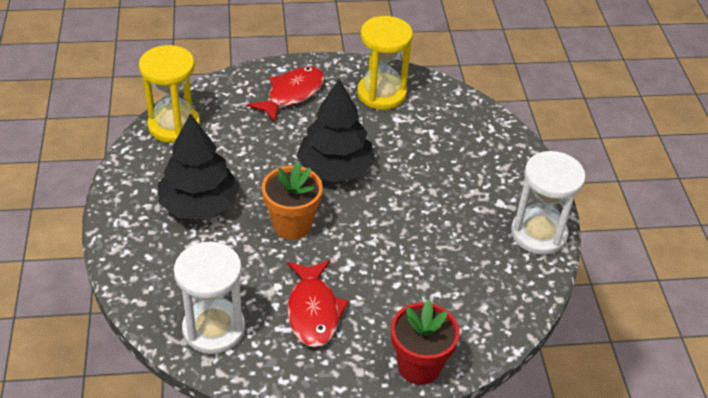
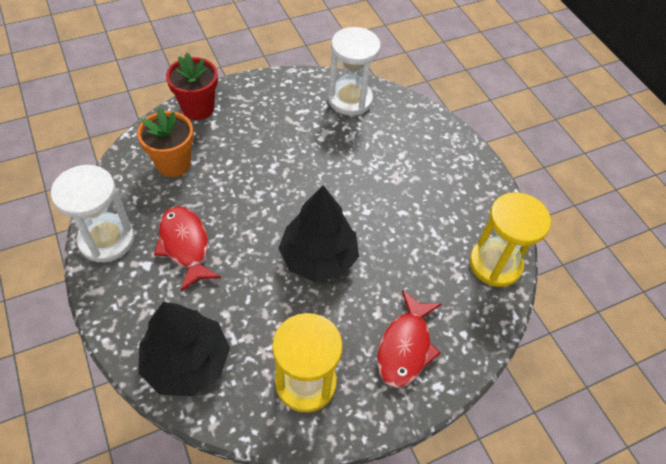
camera: 160 degrees right, 10 degrees up
black tree [158,114,240,219] -> black tree moved to [138,302,230,396]
orange flower pot [262,162,323,240] -> orange flower pot moved to [137,107,194,177]
red fish [287,260,349,347] -> red fish moved to [154,206,221,292]

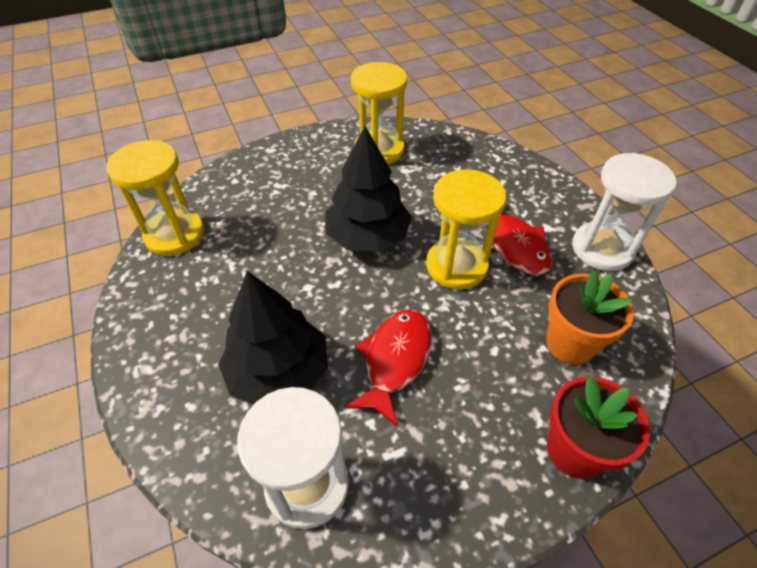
camera: 175 degrees left, 5 degrees down
black tree [138,302,230,396] -> black tree moved to [218,271,328,405]
red fish [377,290,442,388] -> red fish moved to [345,310,432,428]
none -> yellow hourglass [426,169,506,290]

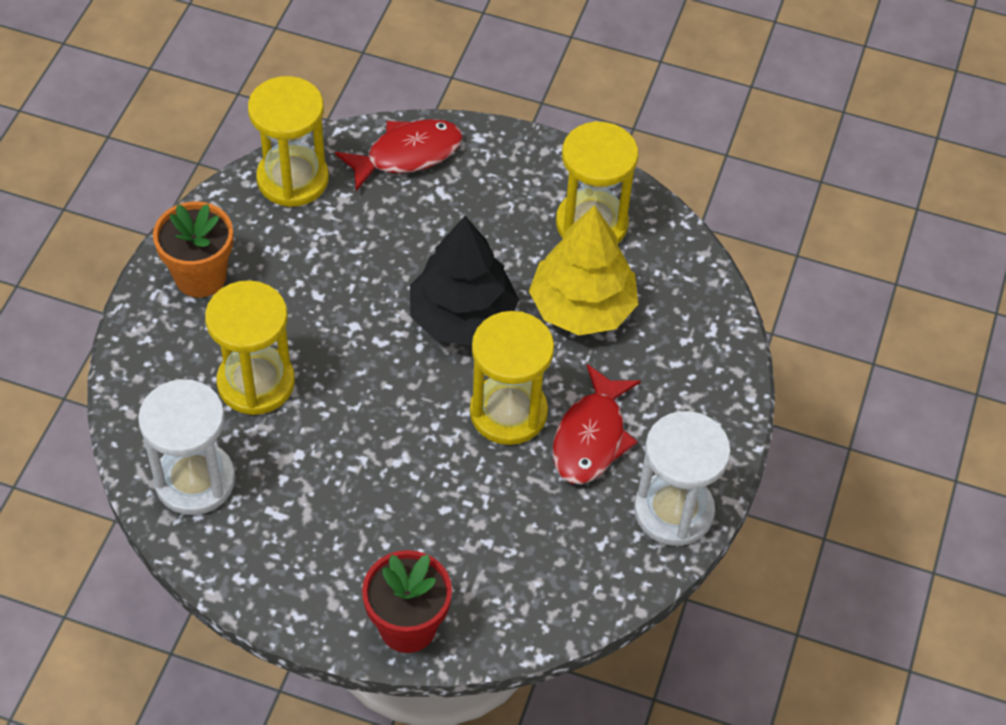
camera: 40 degrees right, 5 degrees up
black tree [218,271,328,405] -> yellow hourglass [205,280,295,415]
red fish [345,310,432,428] -> red fish moved to [335,119,463,191]
orange flower pot [546,271,634,365] -> orange flower pot moved to [153,201,233,298]
none -> yellow tree [529,205,638,336]

